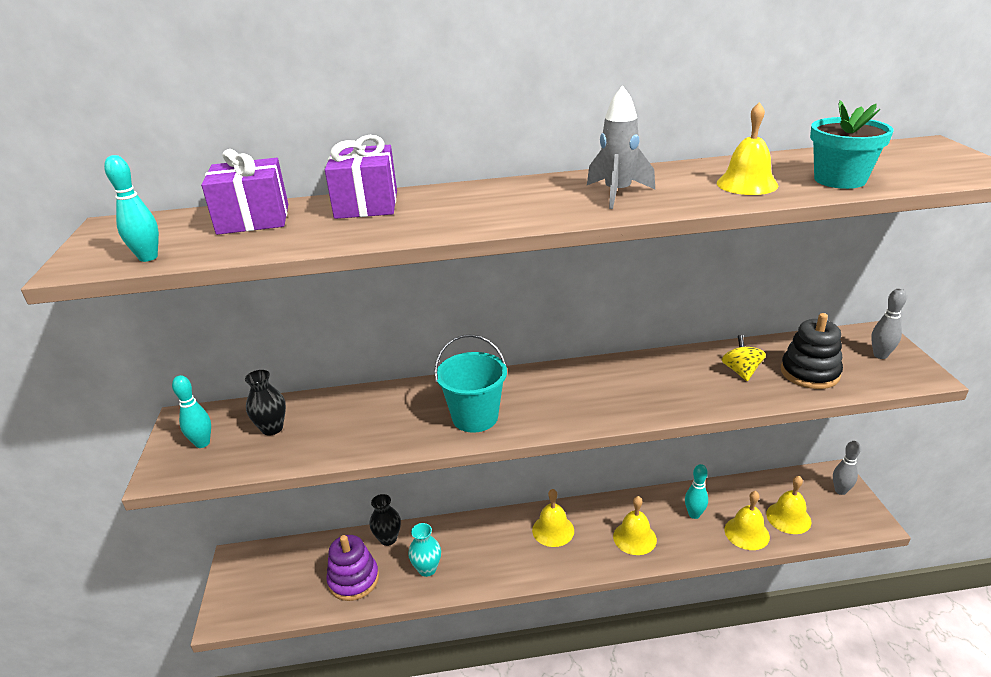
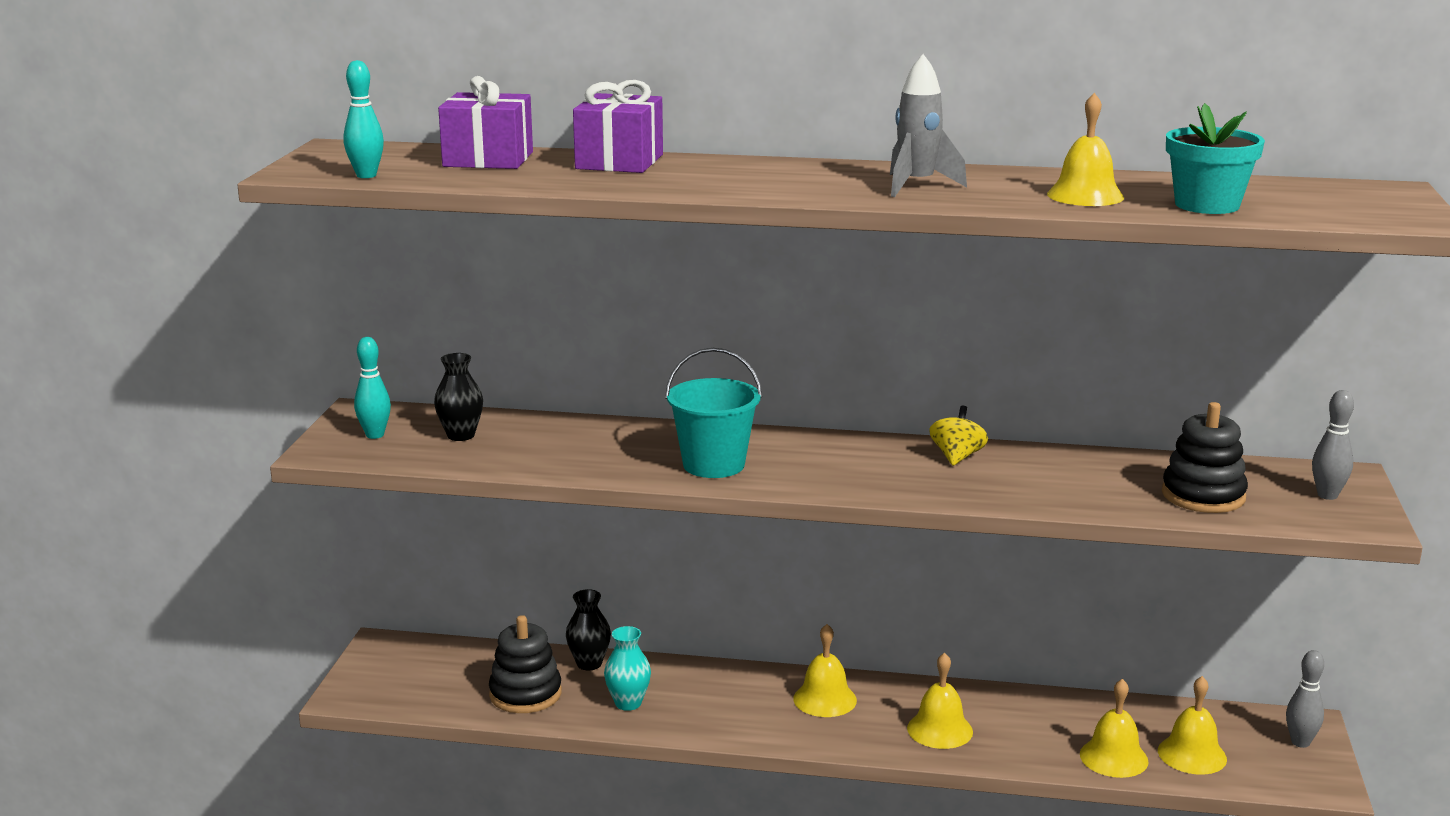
camera: 15 degrees right, 10 degrees down
purple stacking toy [326,535,379,601] -> black stacking toy [489,615,562,713]
turquoise bowling pin [685,464,708,519] -> none
yellow spinning top [722,335,766,381] -> yellow spinning top moved to [929,406,988,466]

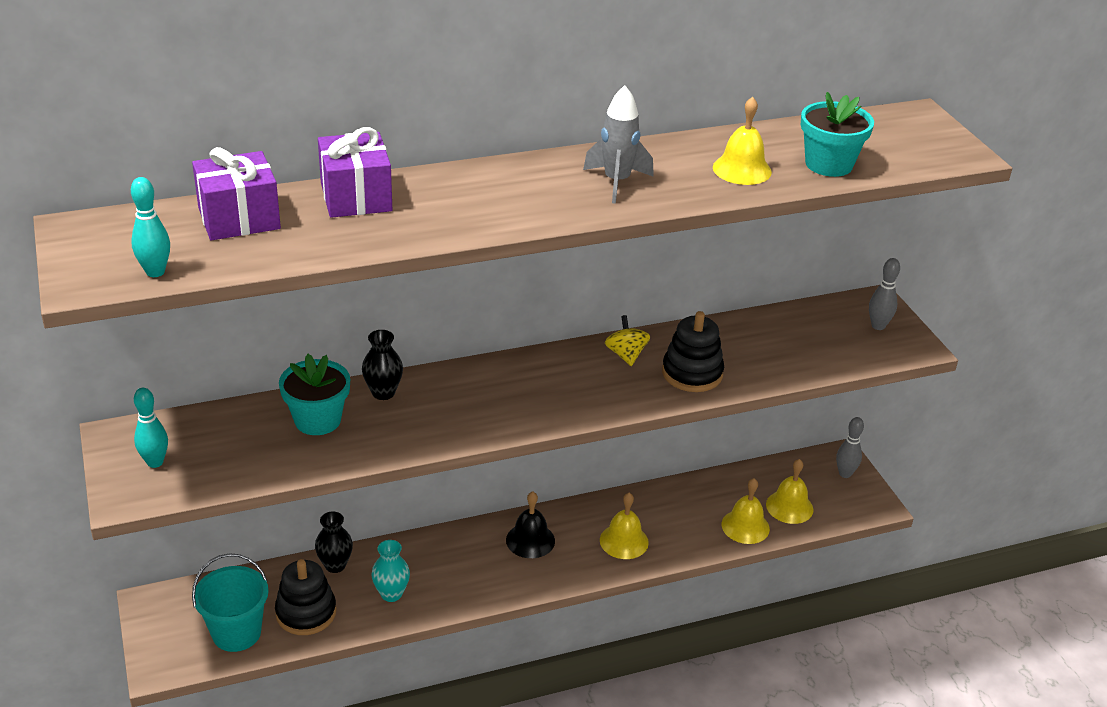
camera: 30 degrees left, 15 degrees up
black vase [434,353,483,441] -> black vase moved to [362,330,403,400]
turquoise bucket [665,348,762,478] -> turquoise bucket moved to [192,553,269,652]
yellow bell [793,624,857,717] -> black bell [506,491,555,558]
black stacking toy [1162,402,1248,513] -> black stacking toy moved to [662,311,724,392]
none -> turquoise flower pot [279,354,350,435]

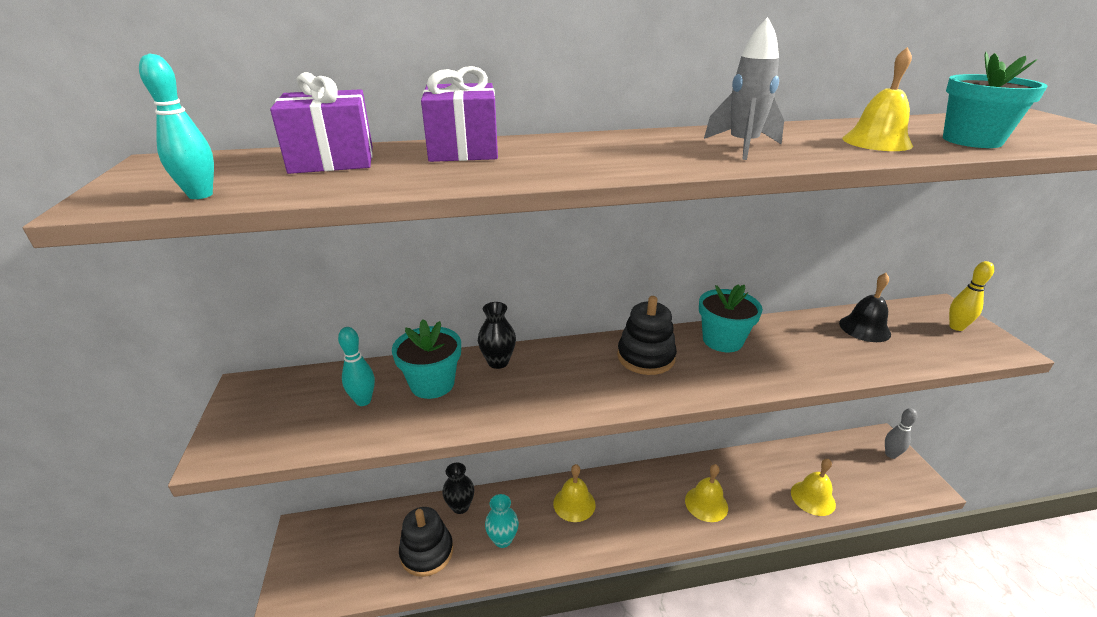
camera: 10 degrees right, 5 degrees down
turquoise bowling pin [134,388,168,468] -> turquoise bowling pin moved to [338,327,375,406]
turquoise bucket [192,553,269,652] -> none
black bell [506,491,555,558] -> black bell moved to [839,273,891,342]
yellow spinning top [605,315,650,366] -> turquoise flower pot [699,284,763,352]
black stacking toy [662,311,724,392] -> black stacking toy moved to [617,296,677,375]
yellow bell [766,459,813,524] -> yellow bell moved to [553,464,596,522]
grey bowling pin [869,258,900,330] -> yellow bowling pin [949,261,994,331]

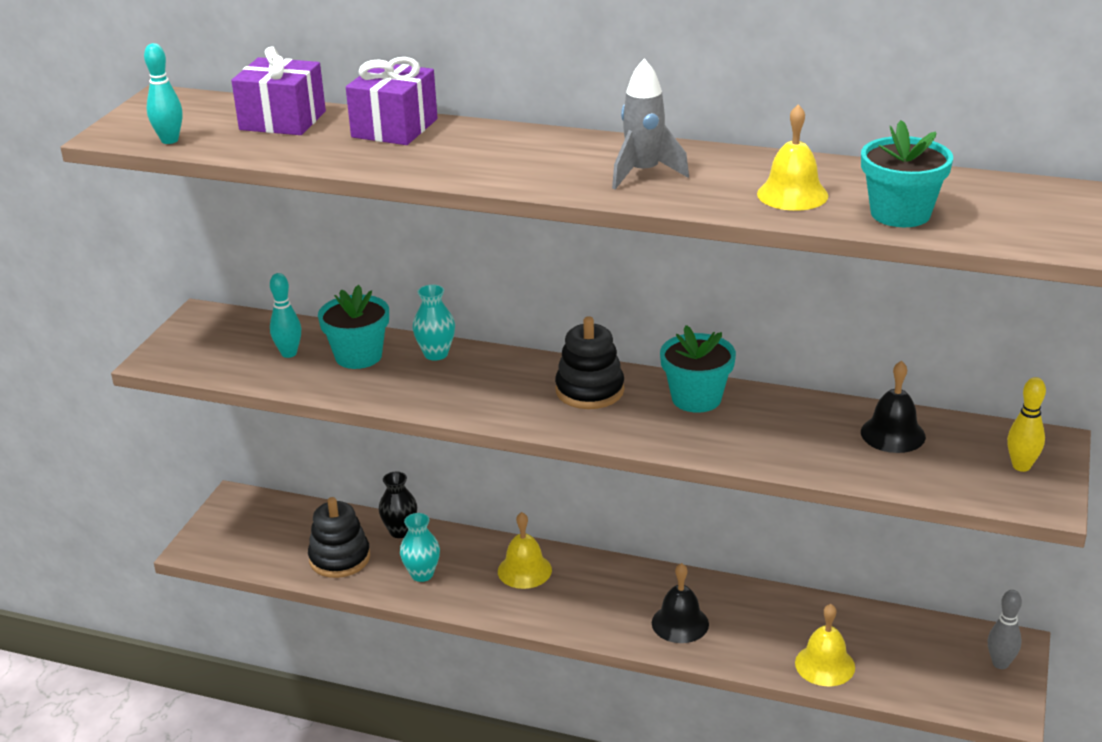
camera: 30 degrees right, 0 degrees up
black vase [478,302,516,369] -> turquoise vase [413,284,455,361]
yellow bell [685,464,728,522] -> black bell [652,563,709,643]

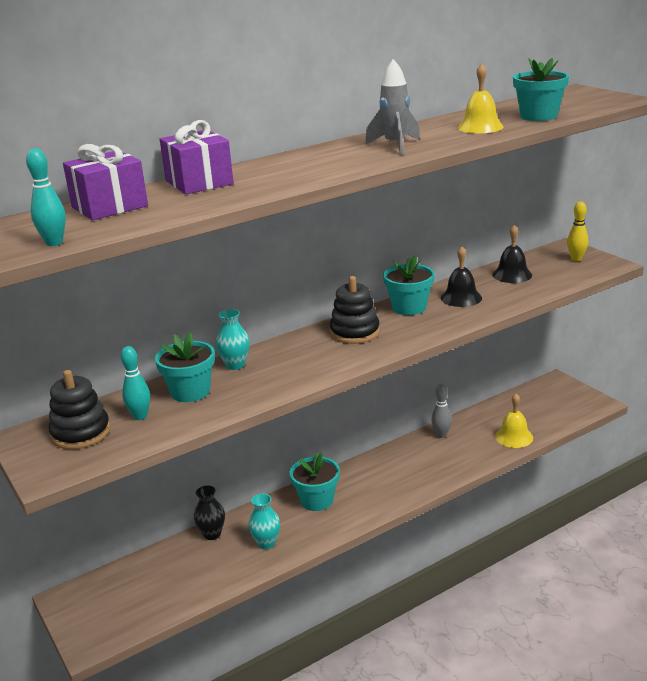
camera: 50 degrees left, 5 degrees down
black stacking toy [308,497,370,578] -> black stacking toy moved to [49,370,110,449]
yellow bell [498,512,552,589] -> turquoise flower pot [290,453,340,511]
black bell [652,563,709,643] -> black bell moved to [441,246,482,307]
grey bowling pin [988,590,1022,669] -> grey bowling pin moved to [432,384,452,438]

